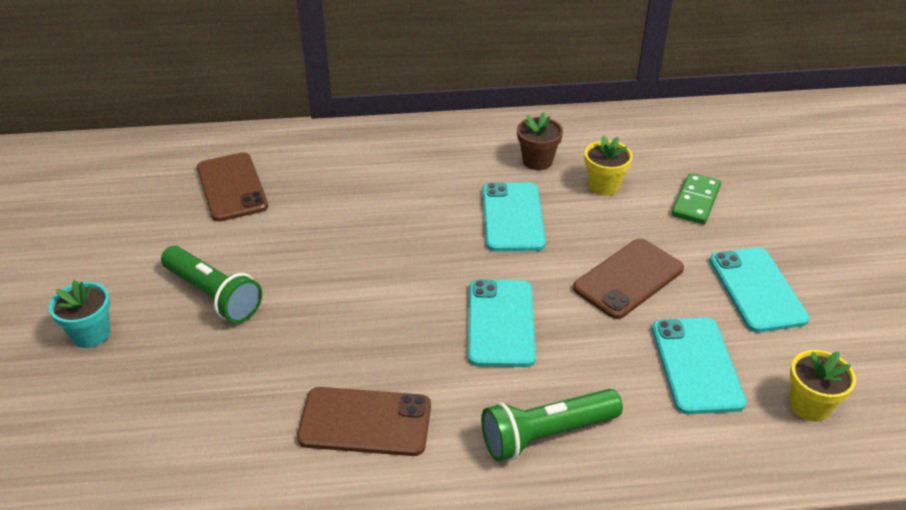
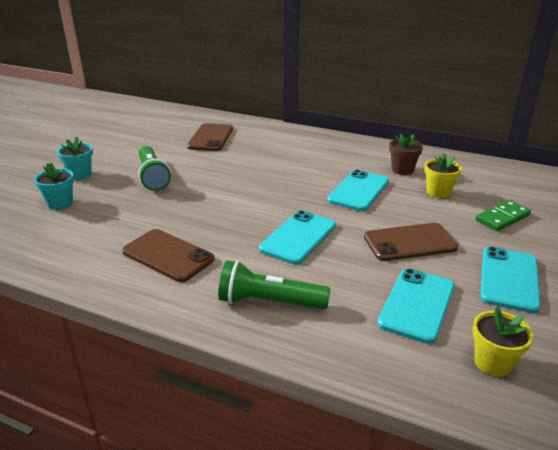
camera: 30 degrees right, 10 degrees down
none -> turquoise flower pot [34,162,74,210]

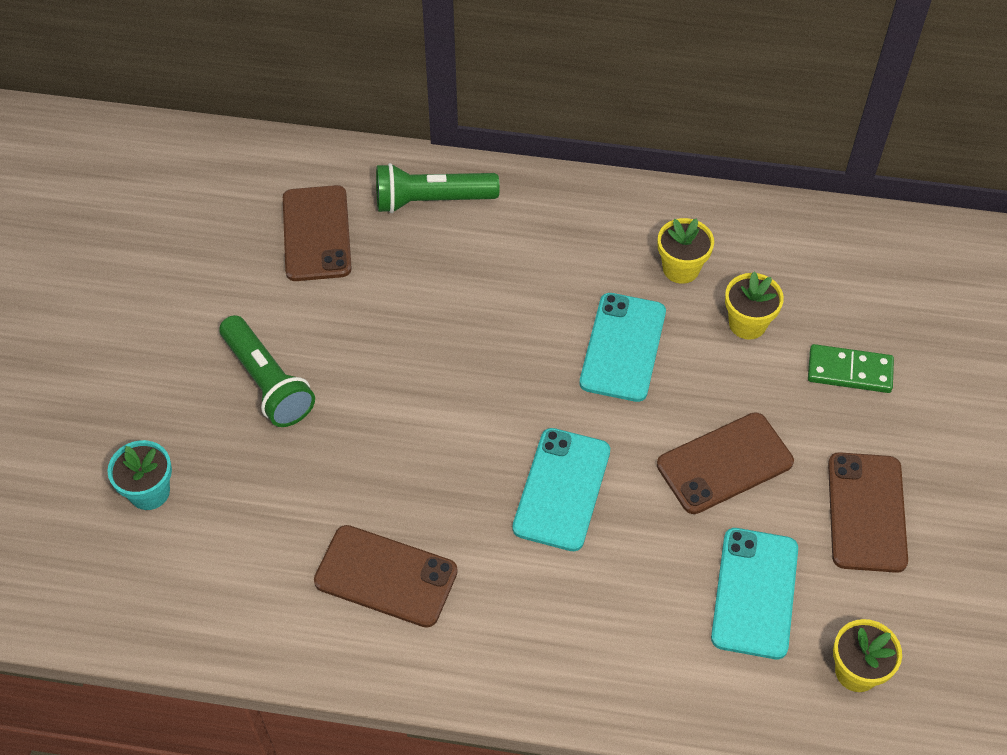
camera: 15 degrees left, 25 degrees up
turquoise flower pot [57,136,93,180] -> none
green flashlight [218,260,330,309] -> green flashlight moved to [376,163,500,213]
brown flower pot [389,134,423,175] -> yellow flower pot [658,218,714,284]
green domino [476,200,531,231] -> green domino turned 60 degrees clockwise [808,344,894,393]
turquoise phone [480,247,541,313] -> brown phone [828,452,908,573]

